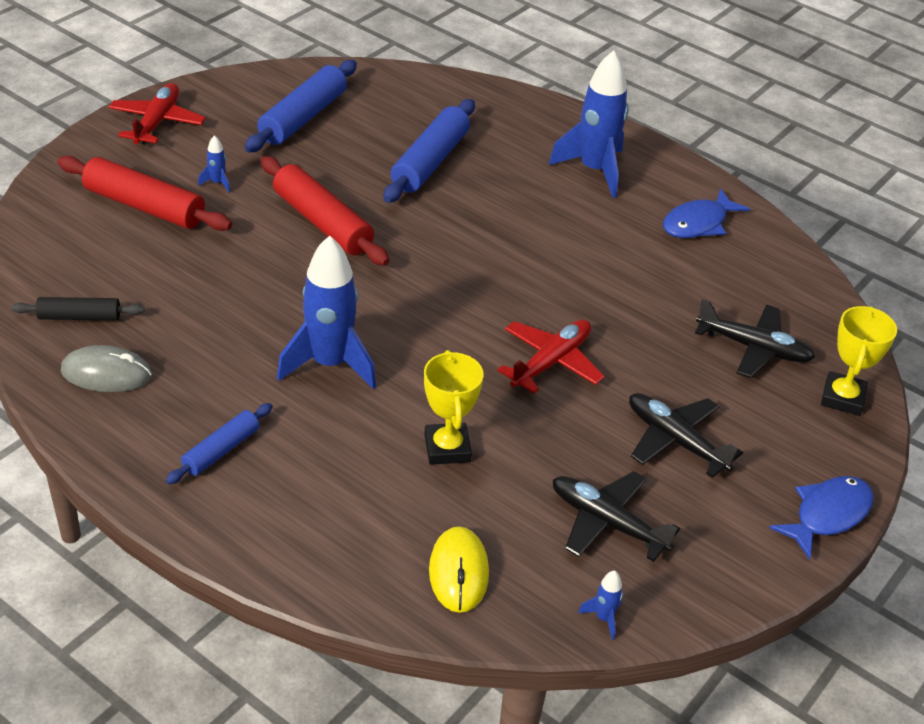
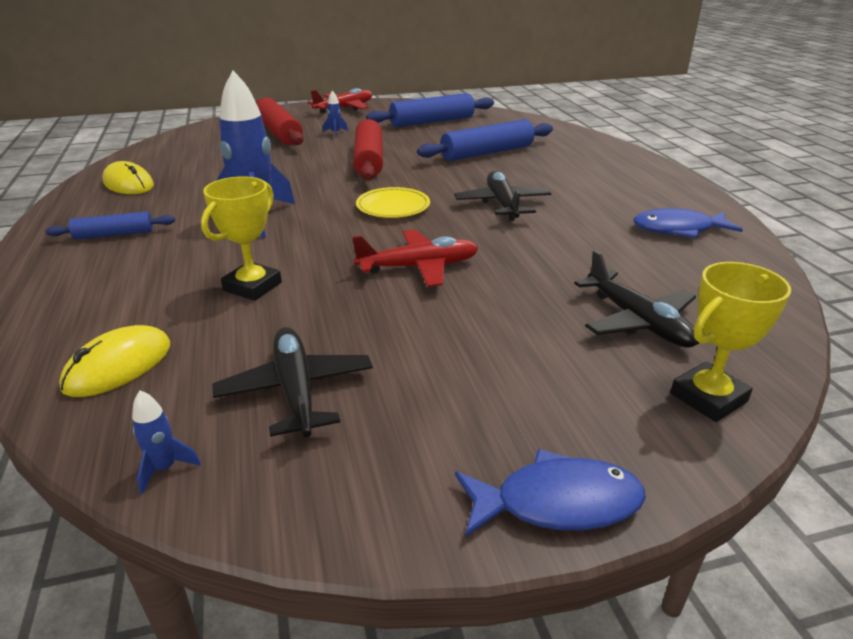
camera: 40 degrees right, 10 degrees down
black rolling pin [11,297,144,320] -> none
grey mouse [61,345,152,392] -> yellow mouse [103,161,154,194]
blue rocket [549,50,629,198] -> none
black plane [629,393,743,478] -> black plane moved to [454,171,552,221]
none -> yellow plate [356,187,430,218]

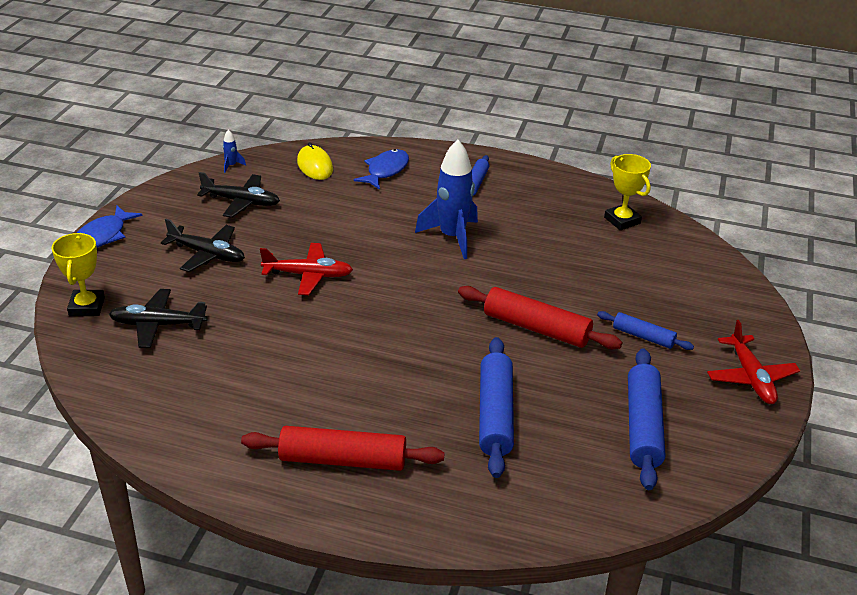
camera: 120 degrees right, 5 degrees up
yellow mouse [103,161,154,194] -> none
yellow trophy [201,176,282,301] -> yellow trophy moved to [604,154,651,230]
red rolling pin [256,98,304,145] -> red rolling pin moved to [241,426,445,471]
blue rocket [323,91,348,138] -> blue rolling pin [597,311,694,350]
red plane [352,230,479,287] -> red plane turned 105 degrees counterclockwise [260,243,353,295]
yellow plate [356,187,430,218] -> none
black plane [454,171,552,221] -> black plane moved to [161,219,245,272]
blue fish [634,208,743,239] -> blue fish moved to [354,149,409,190]

